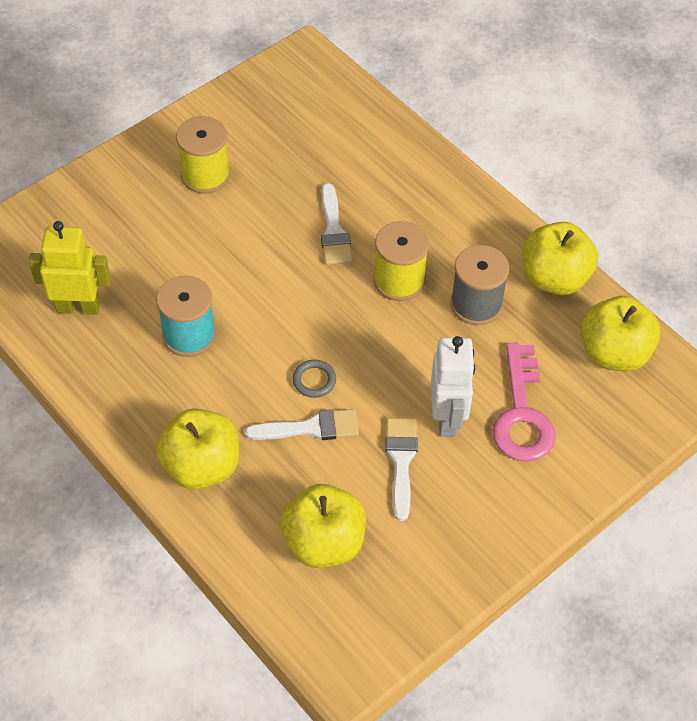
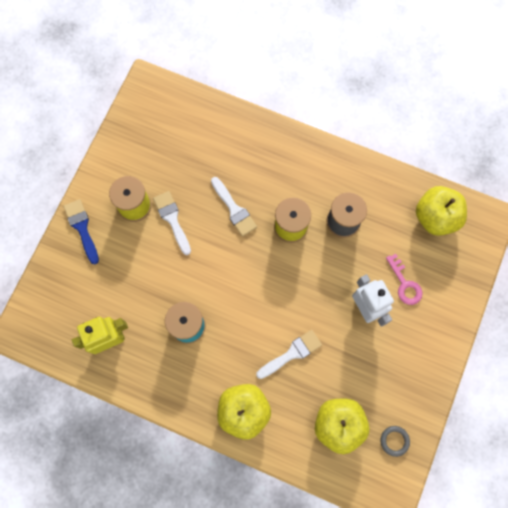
camera: 25 degrees left, 20 degrees up
grey ring [292,360,336,398] -> grey ring moved to [380,426,410,457]
white brush [386,418,418,521] -> white brush moved to [153,191,191,255]
pink key [493,343,556,462] -> pink key [386,254,423,305], size x0.63
yellow apple [523,222,598,295] -> none
none -> blue brush [64,199,99,264]

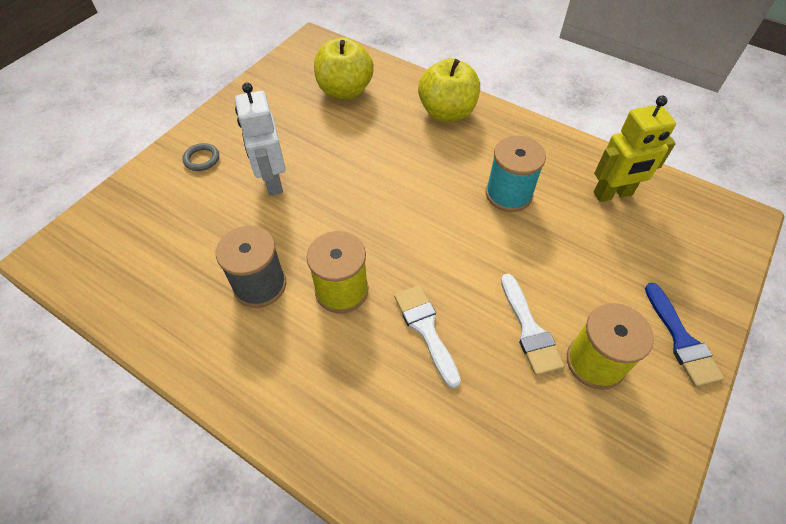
camera: 170 degrees left, 20 degrees down
white brush [256,330,322,379] -> none
grey ring [380,426,410,457] -> grey ring moved to [183,143,219,171]
pink key [386,254,423,305] -> none
yellow apple [416,186,467,236] -> none

